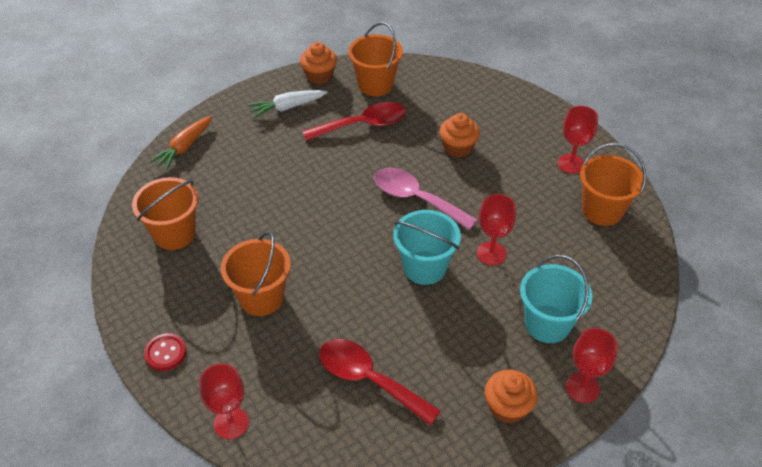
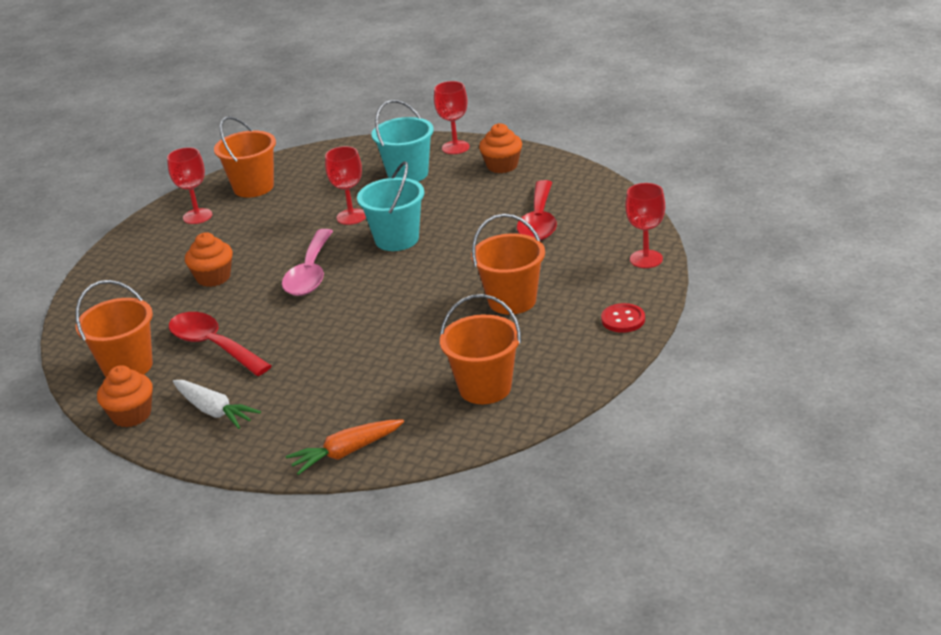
camera: 115 degrees left, 15 degrees down
orange carrot [149,116,212,170] -> orange carrot turned 150 degrees clockwise [286,420,404,475]

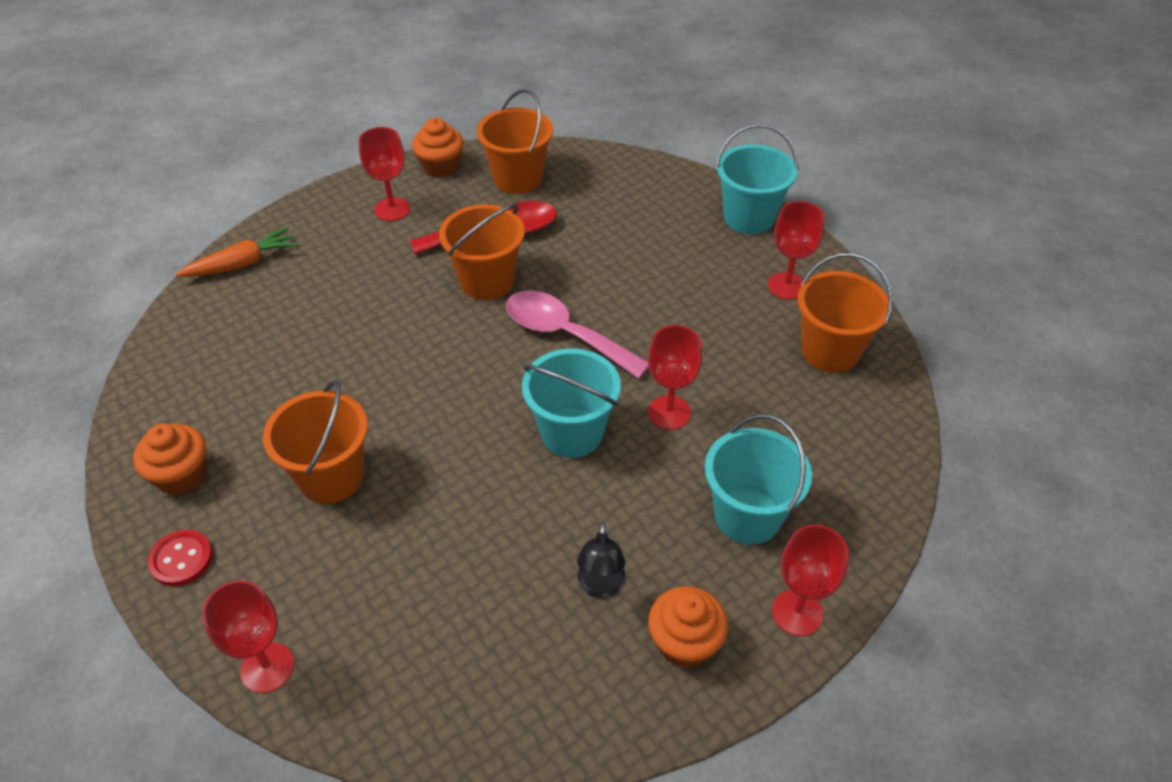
camera: 115 degrees right, 15 degrees up
white carrot [173,380,261,429] -> red goblet [359,127,410,221]
orange cupcake [185,232,233,287] -> orange cupcake moved to [133,423,206,495]
orange carrot [286,420,404,475] -> orange carrot turned 60 degrees clockwise [176,227,298,277]
orange bucket [440,294,521,404] -> orange bucket moved to [439,204,525,300]
red spoon [517,180,557,240] -> none
none -> black lamp [577,522,626,598]
none -> turquoise bucket [715,124,799,234]

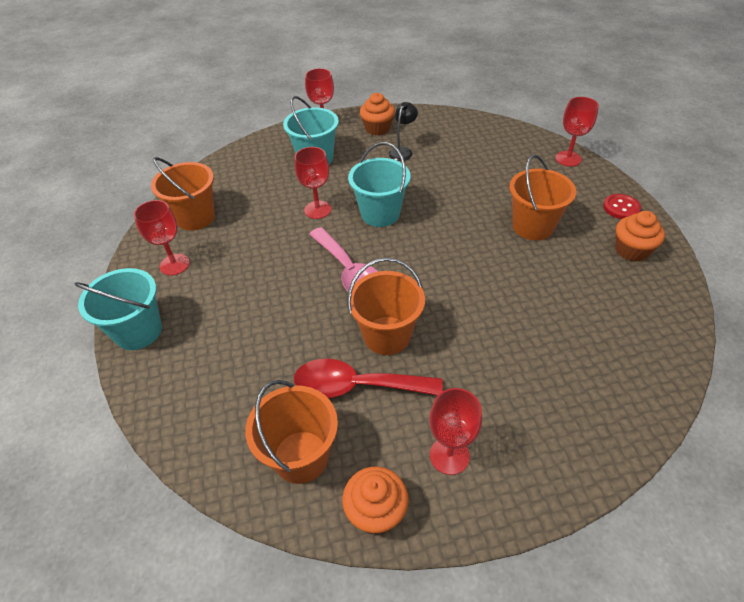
camera: 155 degrees left, 0 degrees up
orange carrot [176,227,298,277] -> none

